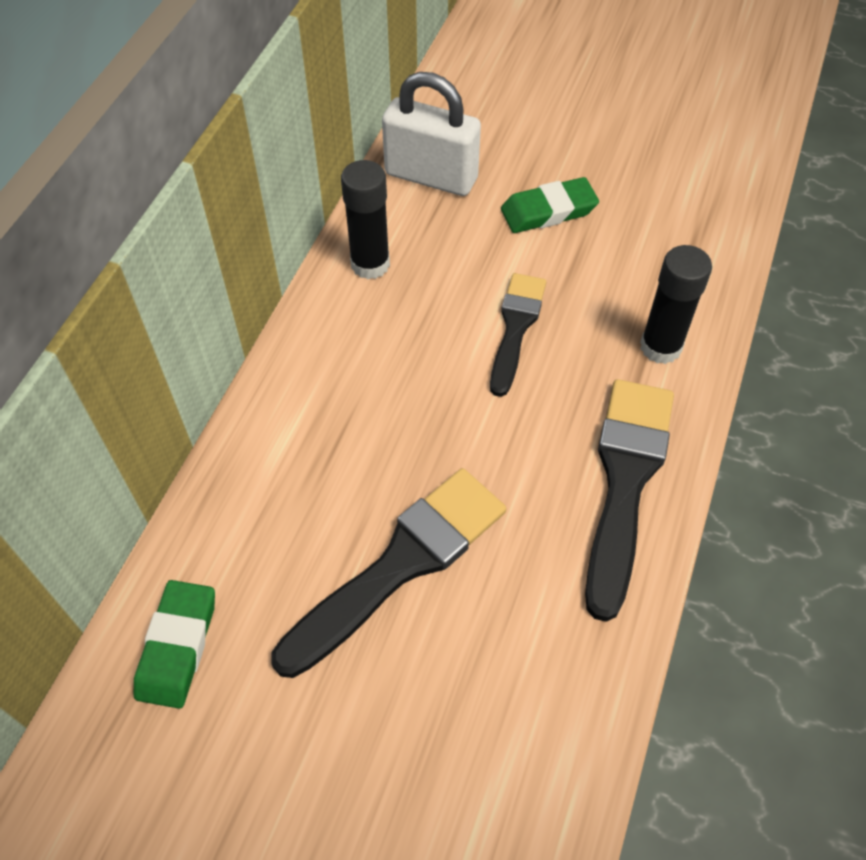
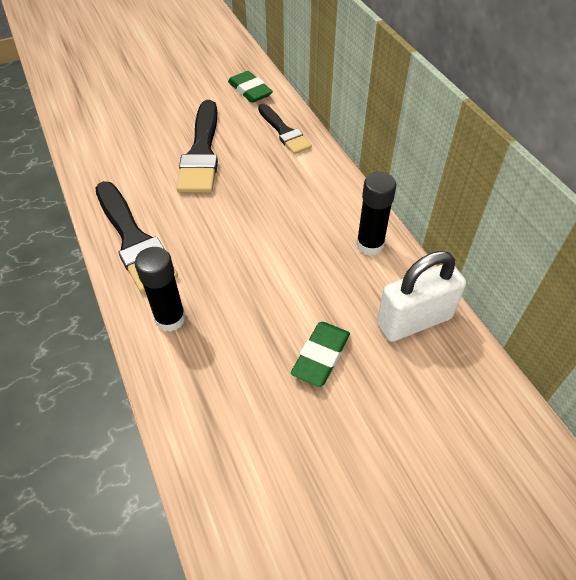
camera: 135 degrees right, 5 degrees down
black brush [490,273,546,397] -> black brush moved to [258,104,312,154]

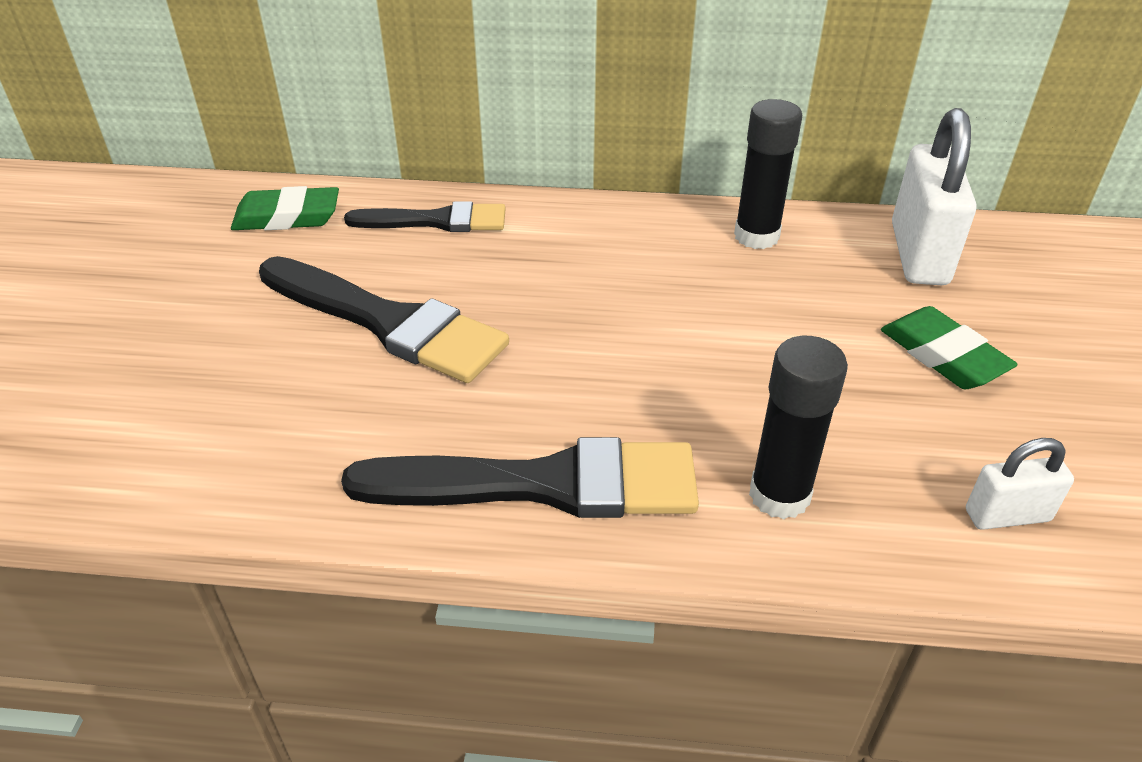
camera: 60 degrees left, 10 degrees down
none -> white padlock [966,438,1074,530]

